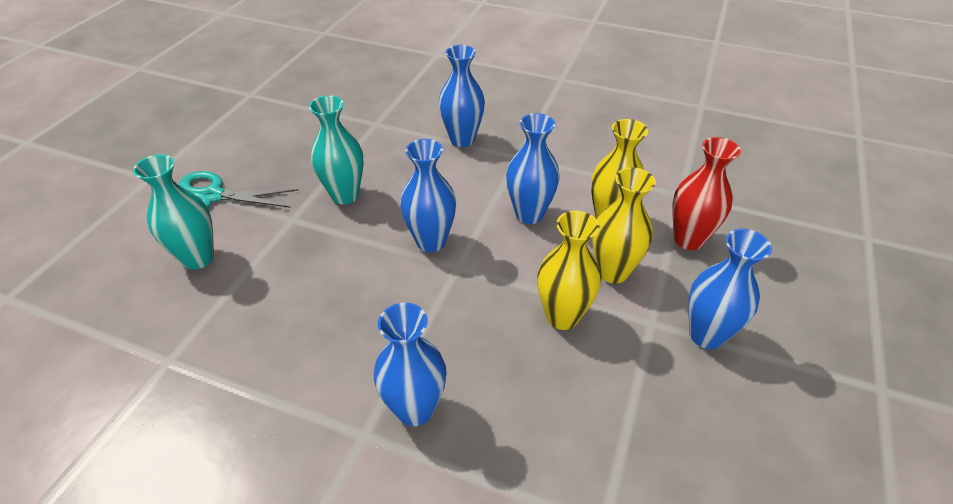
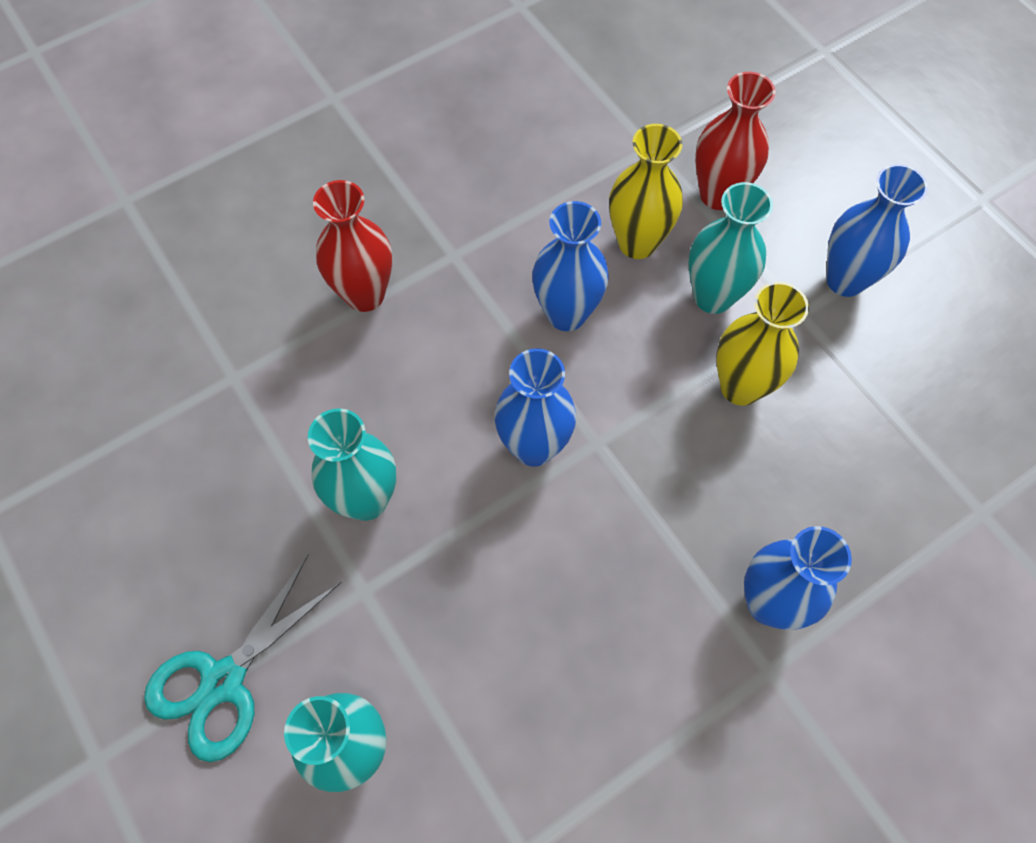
camera: 55 degrees left, 20 degrees up
blue vase [439,45,485,147] -> red vase [313,180,392,312]
yellow vase [592,167,656,284] -> turquoise vase [688,182,773,314]

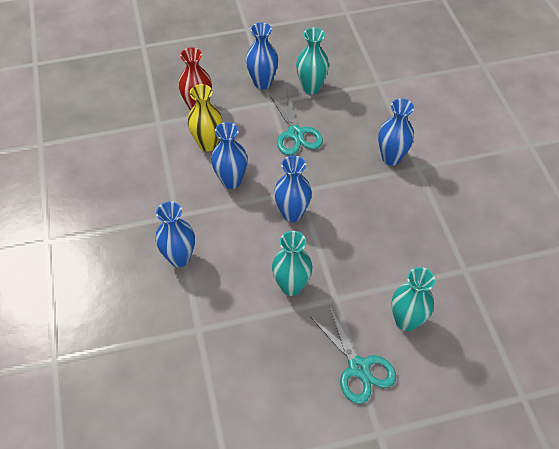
camera: 70 degrees left, 10 degrees down
red vase [313,180,392,312] -> blue vase [155,201,195,267]
turquoise vase [688,182,773,314] -> turquoise vase moved to [296,28,329,94]
yellow vase [716,282,809,406] -> turquoise scissors [270,92,323,155]

